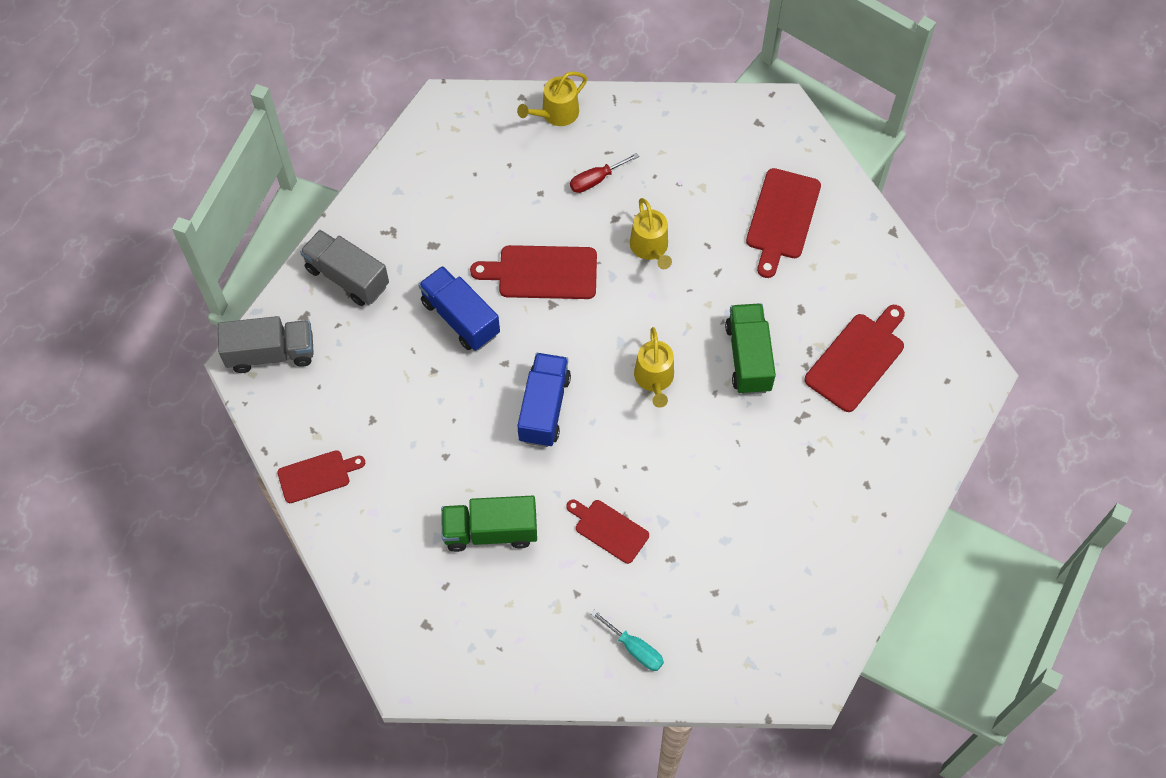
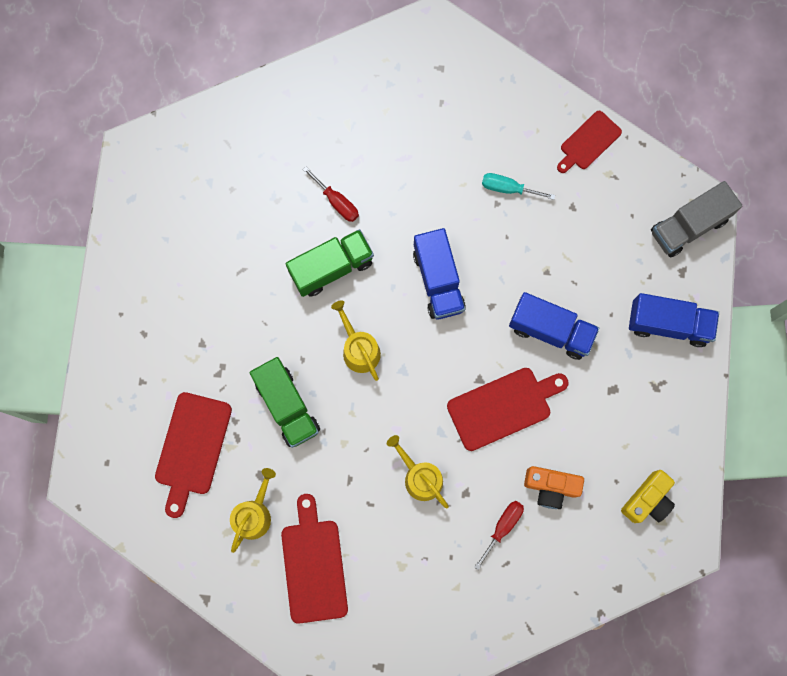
camera: 155 degrees right, 15 degrees up
grey truck [300,230,389,306] -> blue truck [629,293,719,347]
green truck [441,496,537,552] -> green truck moved to [286,229,374,297]
yellow watering can [517,71,587,126] -> yellow watering can moved to [230,468,276,553]
red cutting board [567,500,649,564] -> red screwdriver [302,166,359,222]
turquoise screwdriver [590,610,664,671] -> turquoise screwdriver moved to [482,173,555,200]
none -> orange camera [524,466,584,509]
none -> yellow camera [621,470,675,523]

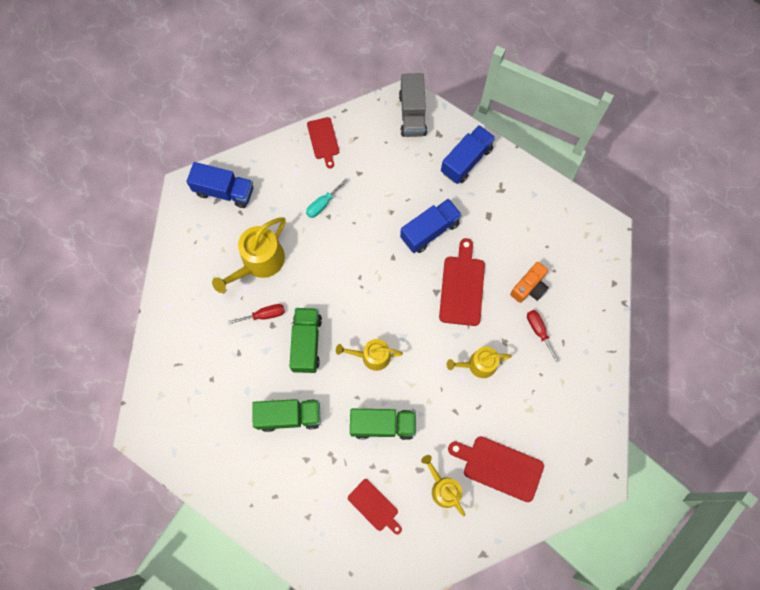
camera: 60 degrees left, 5 degrees down
red cutting board [155,392,232,518] -> red cutting board [348,479,402,534], size x0.64
blue truck [413,228,466,319] -> blue truck moved to [186,162,253,208]
yellow camera [621,470,675,523] -> none
none -> yellow watering can [212,217,286,293]
none -> green truck [252,399,321,432]

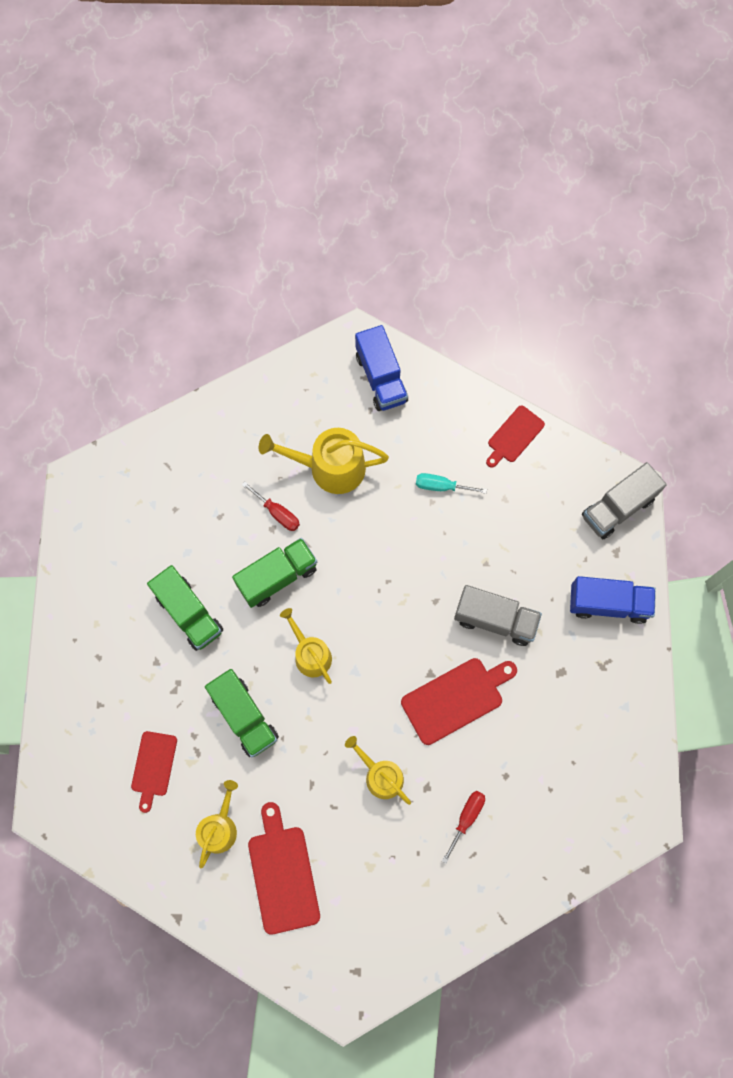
camera: 55 degrees right, 0 degrees up
blue truck [400,198,462,253] -> grey truck [454,585,542,646]
orange camera [510,262,549,303] -> none

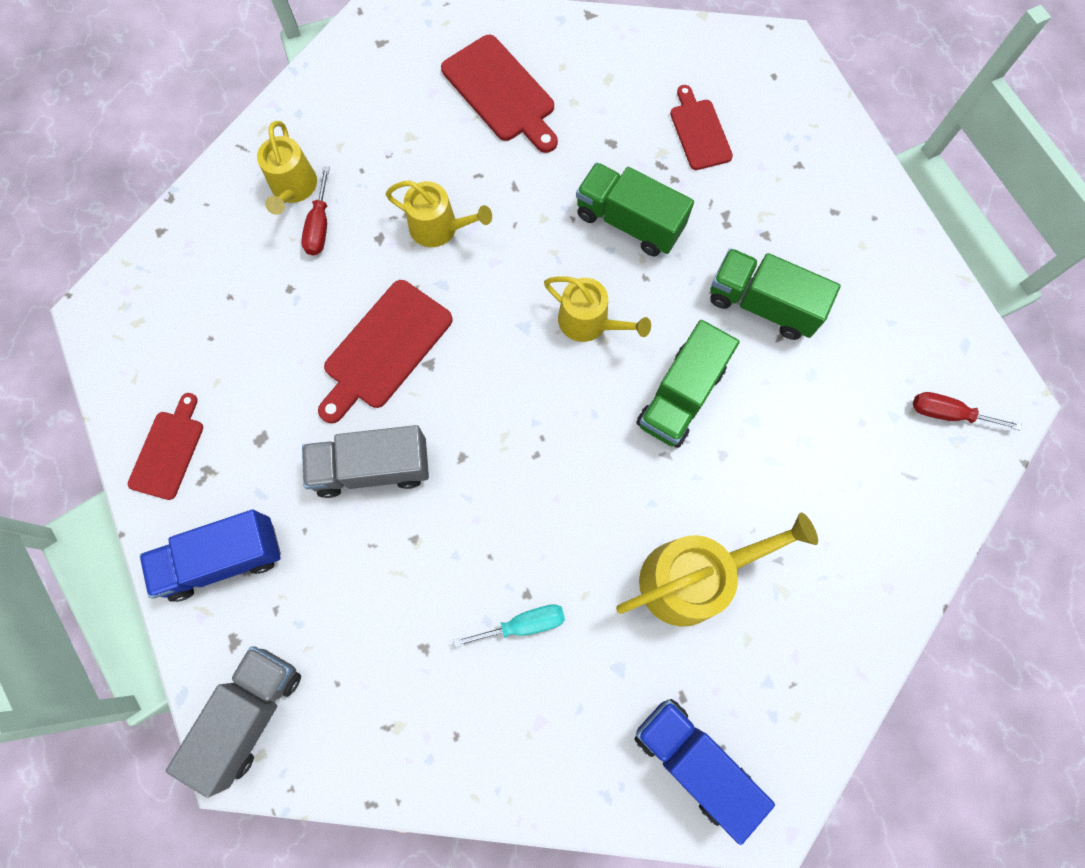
camera: 155 degrees right, 0 degrees up
yellow watering can [196,780,238,868] -> yellow watering can moved to [257,121,317,215]
red screwdriver [242,482,300,531] -> red screwdriver moved to [913,392,1022,431]
red cutting board [486,405,545,468] -> red cutting board moved to [128,393,203,500]

